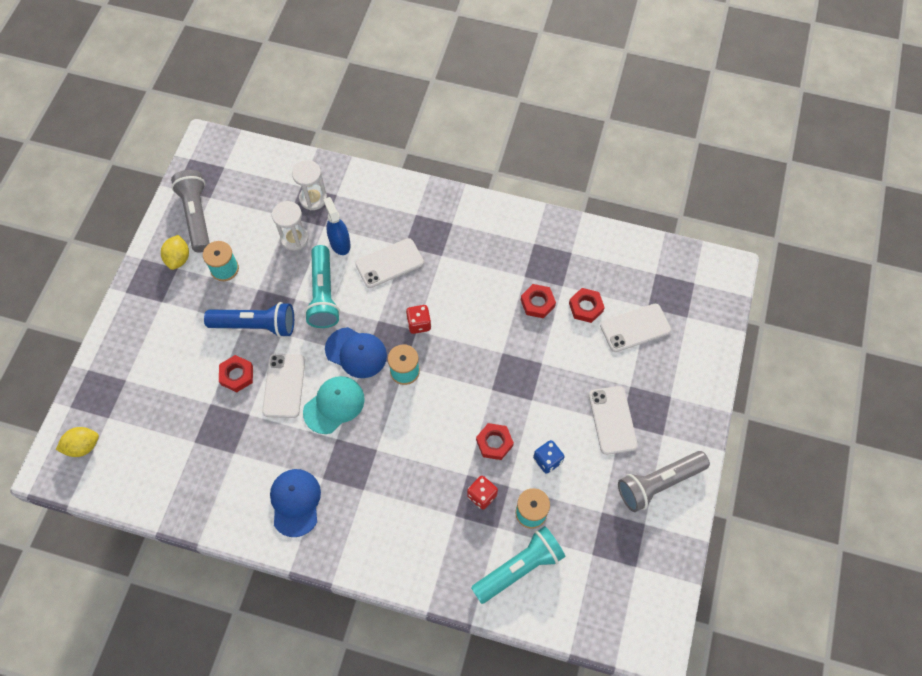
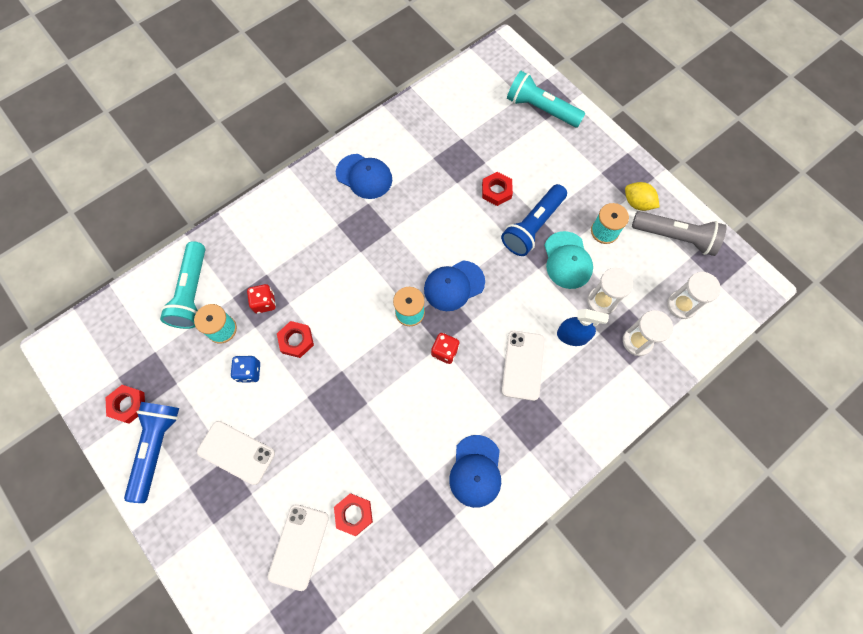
camera: 125 degrees right, 5 degrees up
yellow lemon [56,427,99,457] -> none
white phone [262,354,305,418] -> none
turquoise cap [303,376,365,434] -> turquoise cap moved to [544,231,593,289]
turquoise flashlight [304,245,340,328] -> turquoise flashlight moved to [507,71,586,128]
red nut [521,284,556,318] -> red nut moved to [105,385,145,424]
grey flashlight [618,451,710,512] -> blue flashlight [124,402,179,503]
none -> blue cap [449,435,501,508]
none -> white hourglass [667,272,721,319]

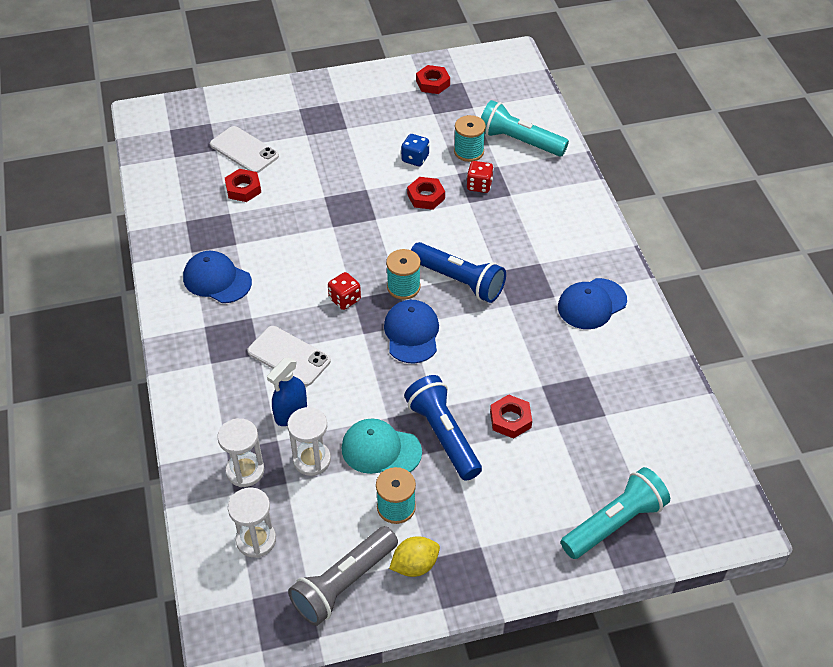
camera: 115 degrees right, 20 degrees down
blue flashlight [124,402,179,503] -> blue flashlight moved to [411,242,506,303]
white phone [197,421,275,485] -> none

